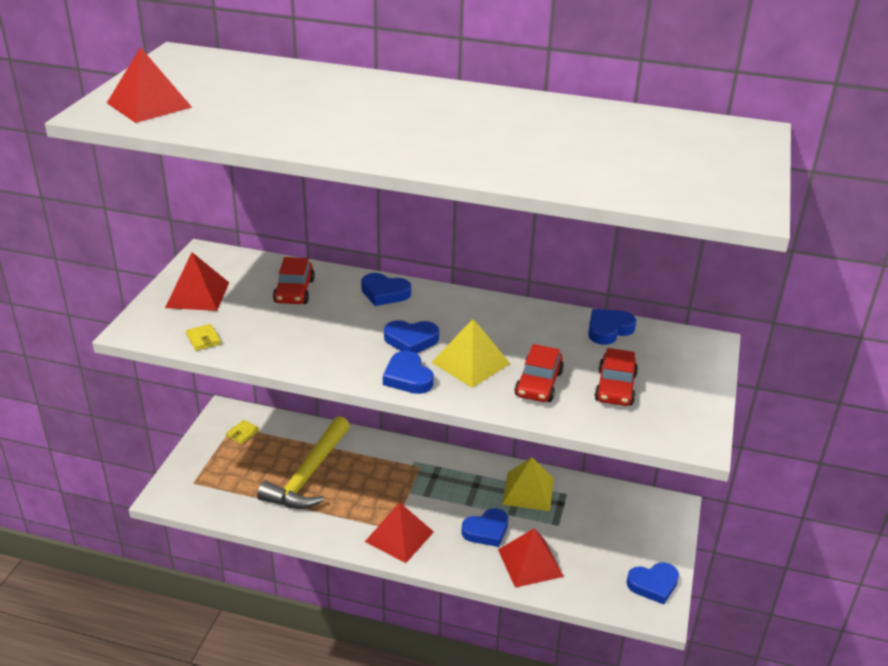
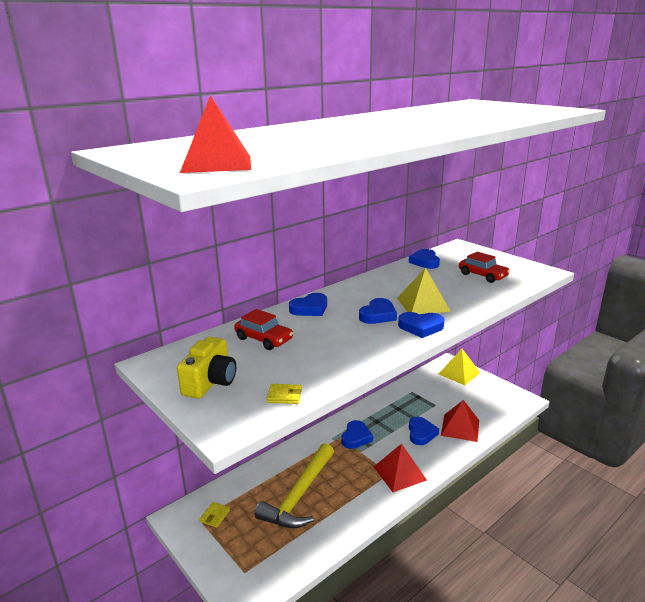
camera: 55 degrees left, 10 degrees down
red pyramid [165,252,229,311] -> yellow camera [177,337,236,399]
yellow wallet [226,420,259,444] -> yellow wallet turned 45 degrees clockwise [200,502,230,528]
yellow hammer [257,416,350,509] -> yellow hammer turned 60 degrees clockwise [255,443,334,528]
yellow pyramid [502,457,554,511] -> yellow pyramid moved to [439,349,480,385]
red car [515,344,564,402] -> none
blue heart [626,562,679,604] -> blue heart moved to [342,420,373,449]

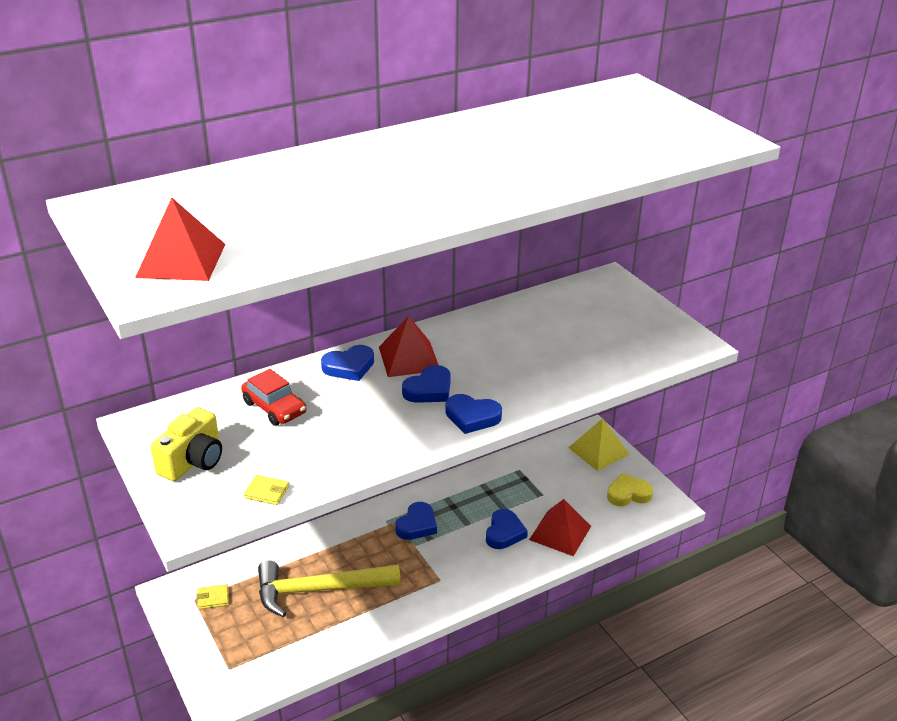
camera: 10 degrees right, 10 degrees up
yellow wallet [200,502,230,528] -> yellow wallet turned 45 degrees clockwise [196,584,229,609]
yellow hammer [255,443,334,528] -> yellow hammer turned 45 degrees clockwise [258,561,401,617]
red pyramid [374,444,427,492] -> red pyramid moved to [379,316,439,377]
yellow pyramid [397,268,450,314] -> none
blue heart [409,249,440,269] -> none
red car [459,252,510,283] -> none
none -> yellow heart [607,473,653,506]

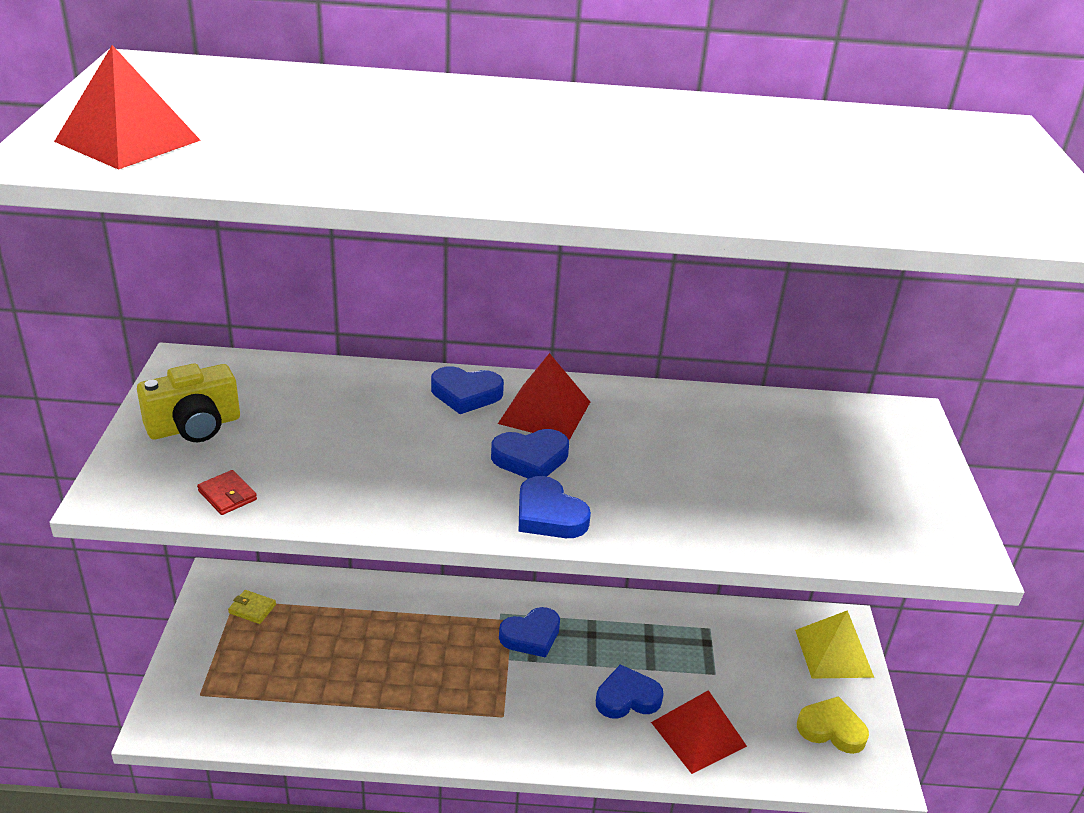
camera: 30 degrees right, 0 degrees up
red car [241,369,306,426] -> none
yellow wallet [244,475,289,505] -> red wallet [197,470,257,515]
yellow hammer [258,561,401,617] -> none
blue heart [486,509,528,549] -> blue heart turned 150 degrees counterclockwise [596,664,664,719]

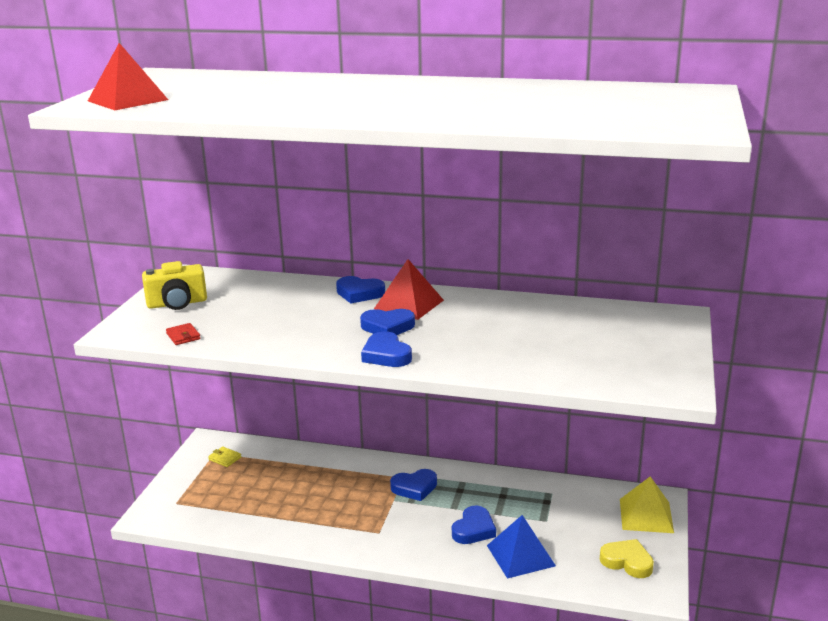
camera: 15 degrees right, 10 degrees down
blue heart [596,664,664,719] -> blue heart turned 120 degrees clockwise [452,506,496,544]
red pyramid [651,690,747,774] -> blue pyramid [487,515,556,579]

